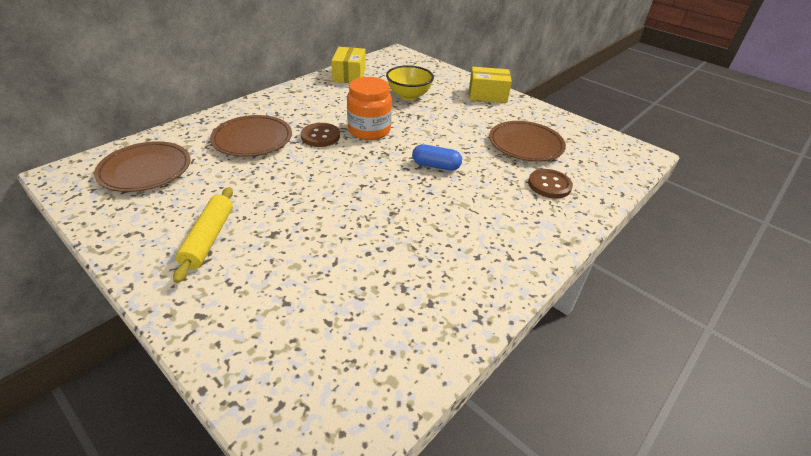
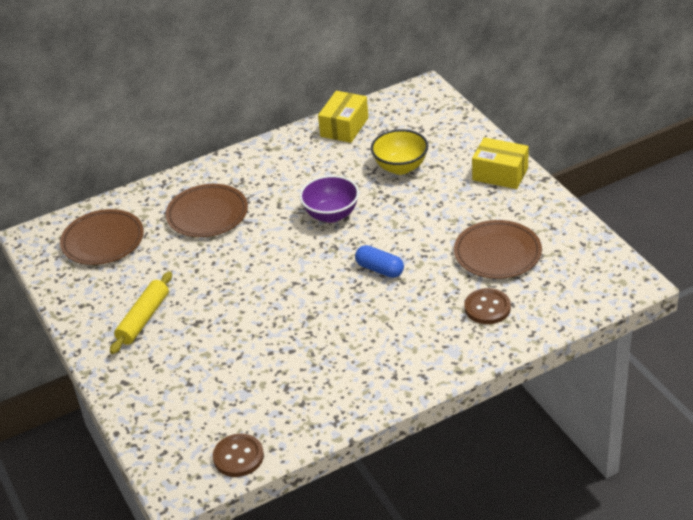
camera: 25 degrees right, 0 degrees up
brown button [301,123,340,147] -> brown button moved to [213,434,264,477]
orange jar [347,77,392,140] -> purple bowl [299,175,359,223]

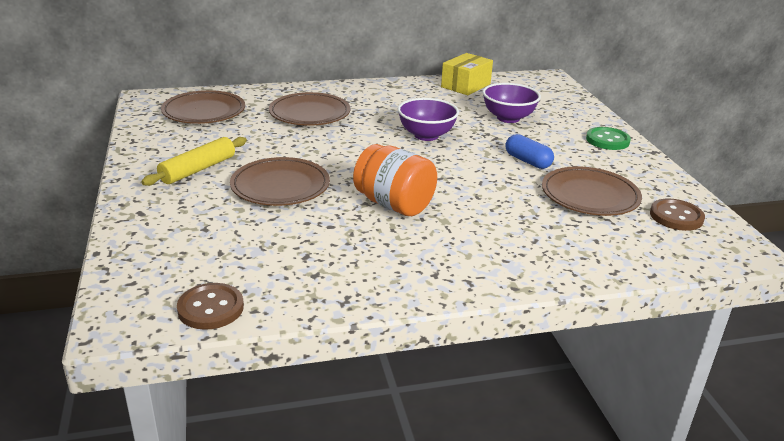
camera: 10 degrees right, 10 degrees down
blue capsule [355,245,404,278] -> blue capsule moved to [505,134,554,169]
yellow bowl [371,129,428,175] -> purple bowl [483,83,541,123]
brown button [464,288,511,324] -> brown button moved to [650,199,705,231]
yellow box [472,137,529,189] -> green button [586,127,631,150]
none -> brown plate [230,157,330,206]
none -> orange jar [353,144,437,216]

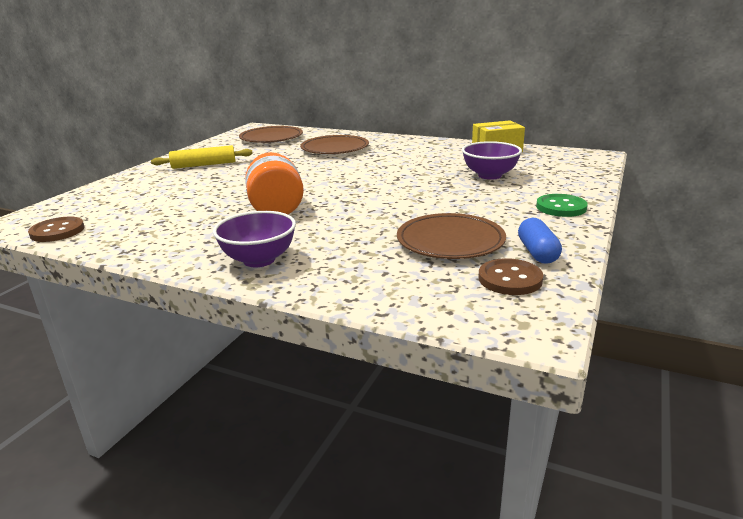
camera: 40 degrees right, 5 degrees down
brown plate [230,157,330,206] -> none
purple bowl [398,98,459,141] -> purple bowl moved to [213,211,296,267]
blue capsule [505,134,554,169] -> blue capsule moved to [518,218,562,264]

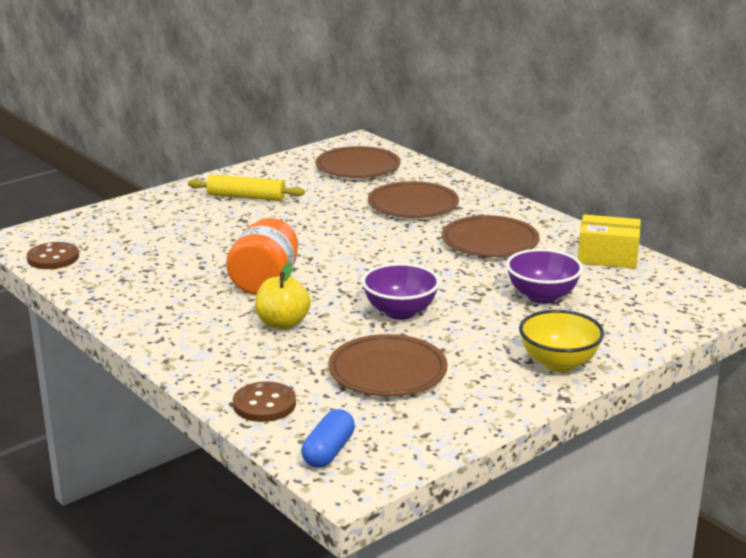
camera: 25 degrees right, 0 degrees up
purple bowl [213,211,296,267] -> purple bowl moved to [362,263,440,320]
brown button [478,258,543,295] -> brown button moved to [233,381,296,422]
blue capsule [518,218,562,264] -> blue capsule moved to [302,409,355,468]
green button [536,194,588,217] -> yellow bowl [519,310,604,372]
none -> yellow apple [255,263,311,330]
none -> brown plate [442,215,539,257]

